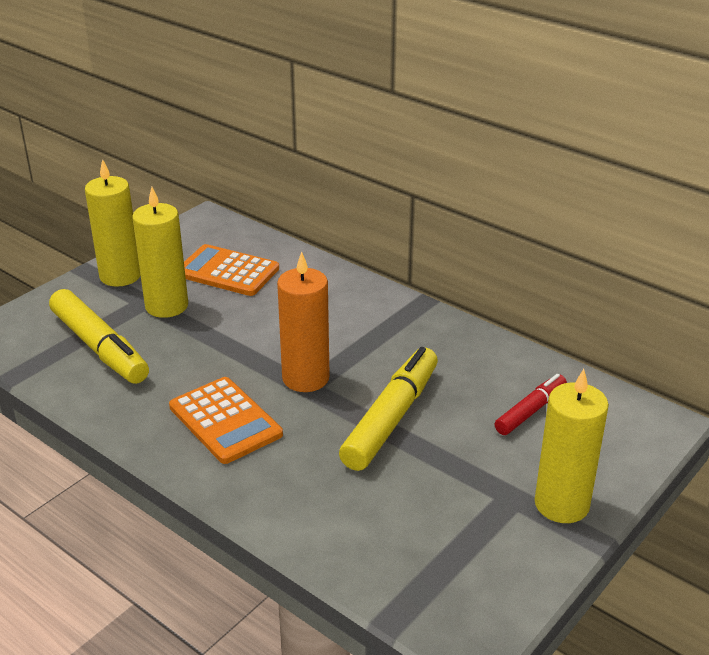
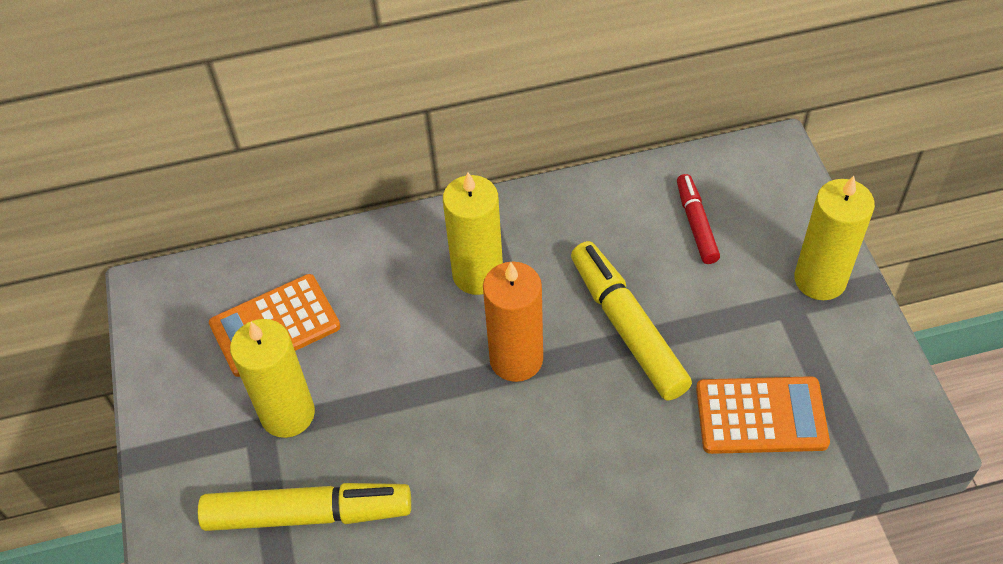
camera: 50 degrees left, 20 degrees up
yellow candle [85,159,141,287] -> yellow candle moved to [443,172,503,295]
orange calculator [169,377,283,464] -> orange calculator moved to [696,376,830,454]

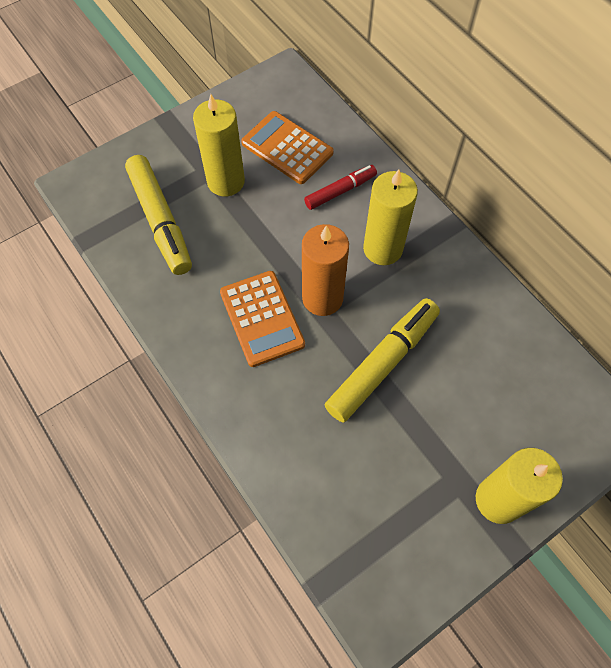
camera: 65 degrees right, 10 degrees up
red marker [677,174,720,264] -> red marker moved to [304,165,377,210]
orange calculator [696,376,830,454] -> orange calculator moved to [220,271,305,367]

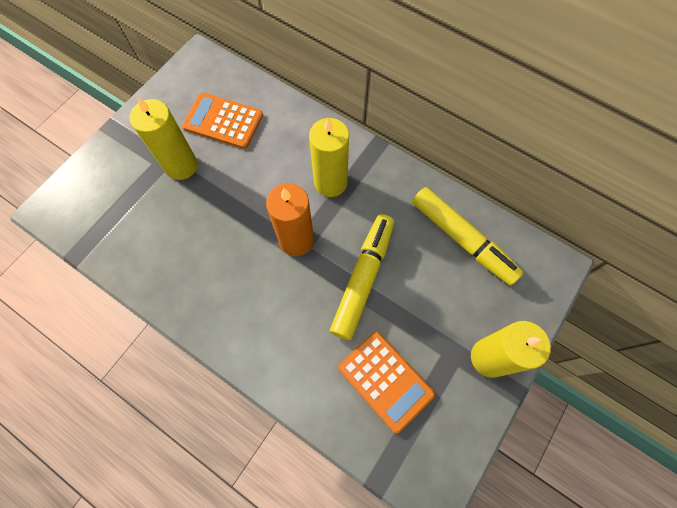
camera: 20 degrees left, 5 degrees up
yellow marker [125,155,192,275] -> yellow marker moved to [412,187,524,286]
orange calculator [220,271,305,367] -> orange calculator moved to [338,332,435,433]
red marker [304,165,377,210] -> none

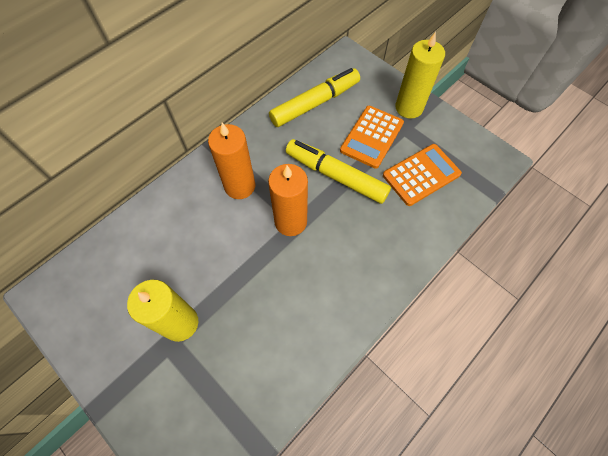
camera: 80 degrees left, 5 degrees down
orange calculator [182,93,263,149] -> orange calculator moved to [340,106,404,169]
yellow candle [309,117,349,197] -> orange candle [208,123,255,199]

